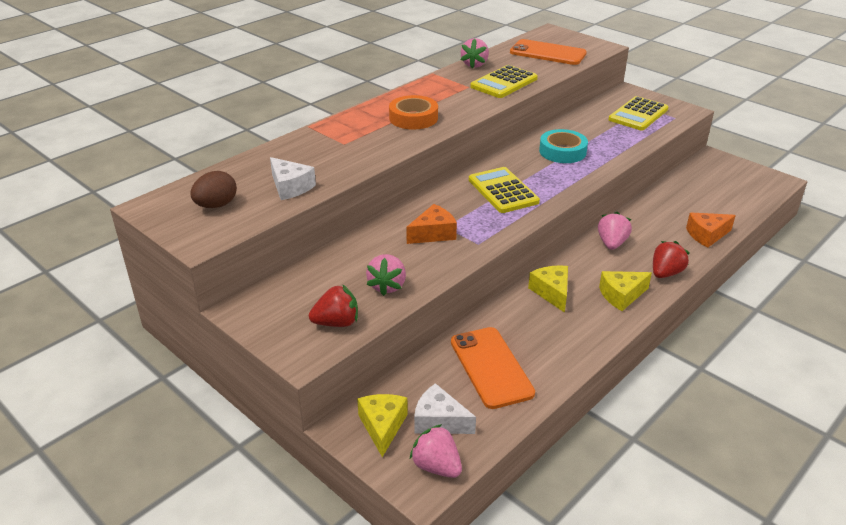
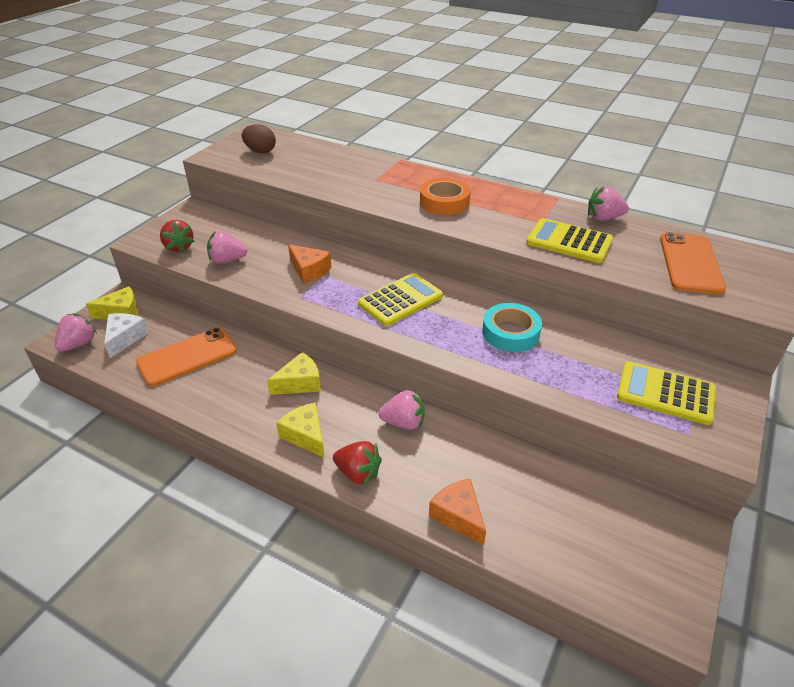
camera: 75 degrees right, 5 degrees up
white cheese [270,157,316,200] -> none

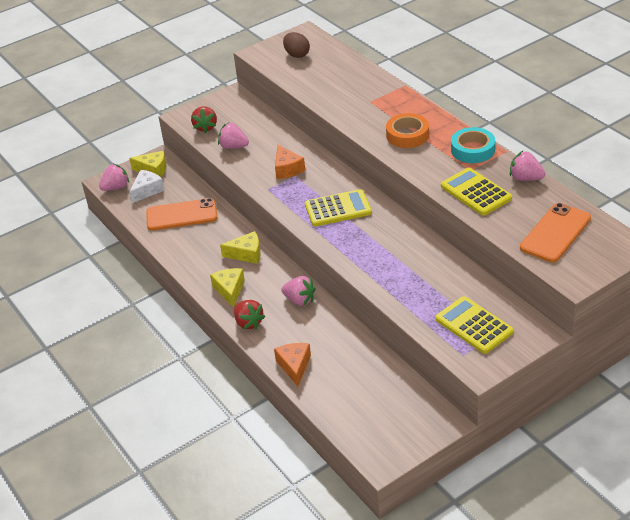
camera: 30 degrees right, 0 degrees up
turquoise tape [482,303,542,352] -> turquoise tape moved to [451,127,495,163]

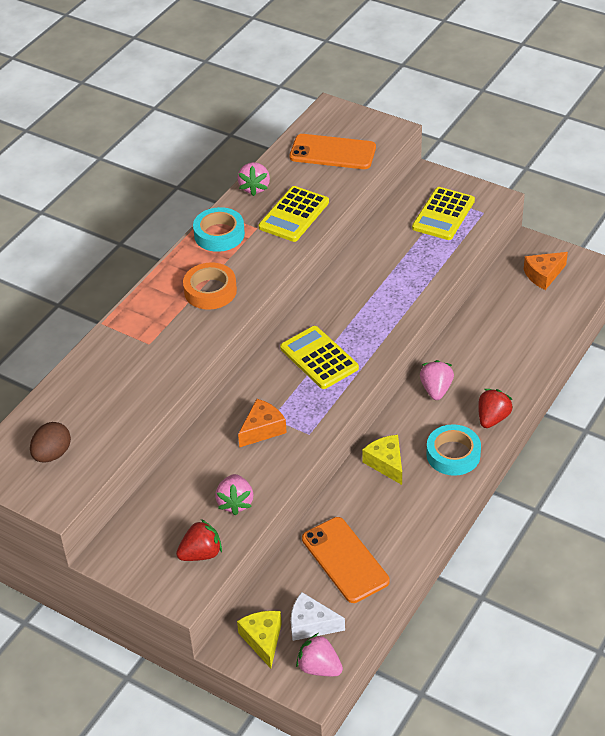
camera: 115 degrees left, 5 degrees up
yellow cheese [210,268,245,308] -> turquoise tape [426,424,481,476]
orange cheese [274,343,311,386] -> orange cheese moved to [524,252,568,290]

